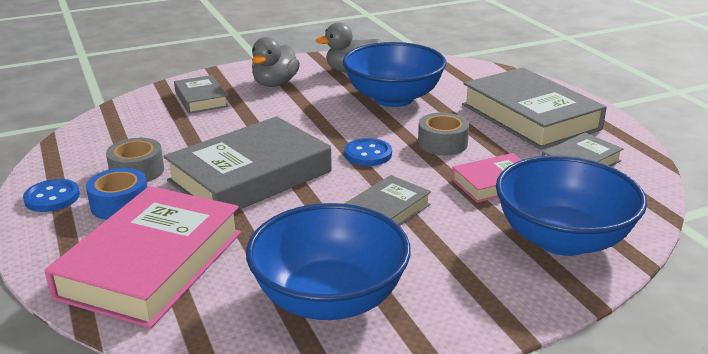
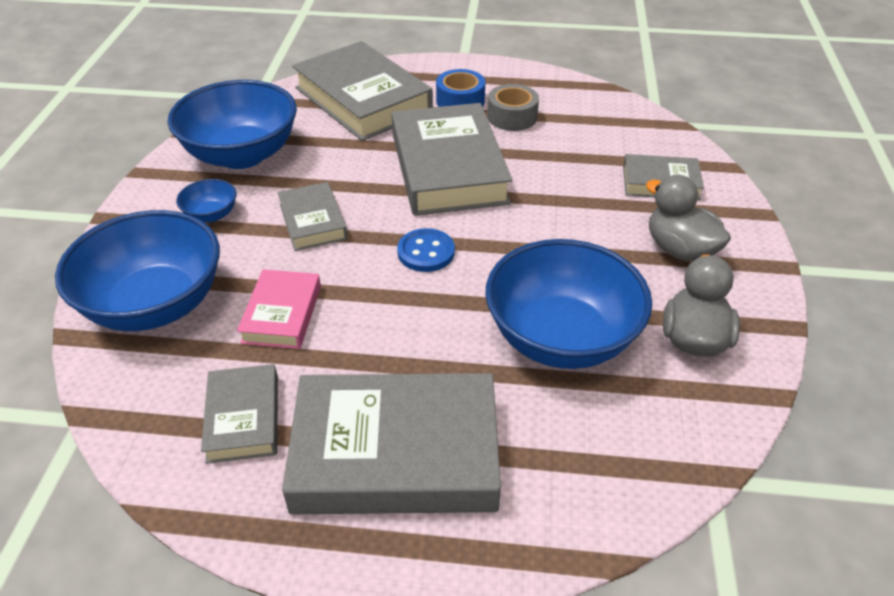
camera: 120 degrees right, 15 degrees up
blue button [23,179,80,212] -> none
pink book [44,186,241,328] -> grey book [292,41,433,141]
grey tape [418,113,469,155] -> none
none -> blue bowl [176,179,236,222]

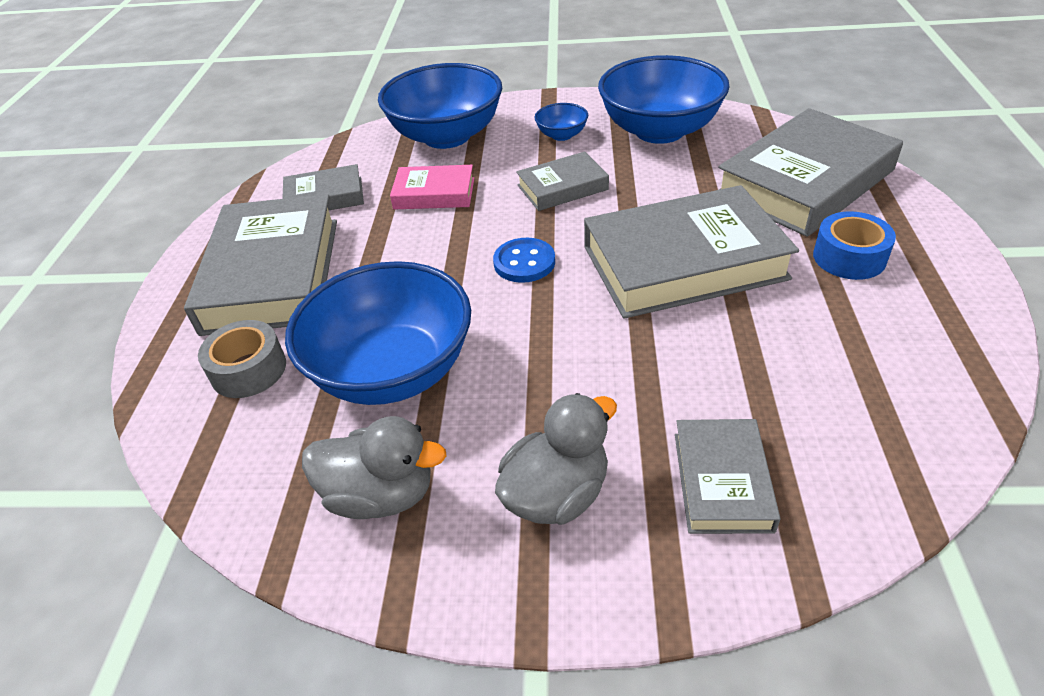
camera: 90 degrees right, 0 degrees up
grey tape [487,84,539,131] -> grey tape moved to [198,320,286,398]

